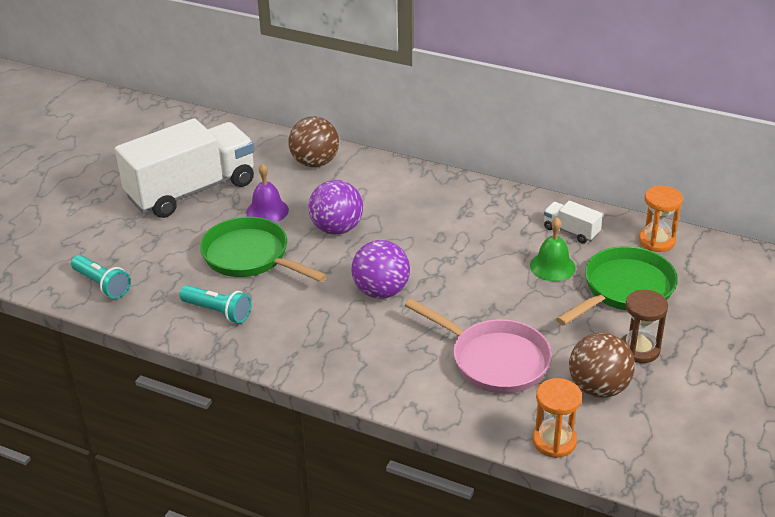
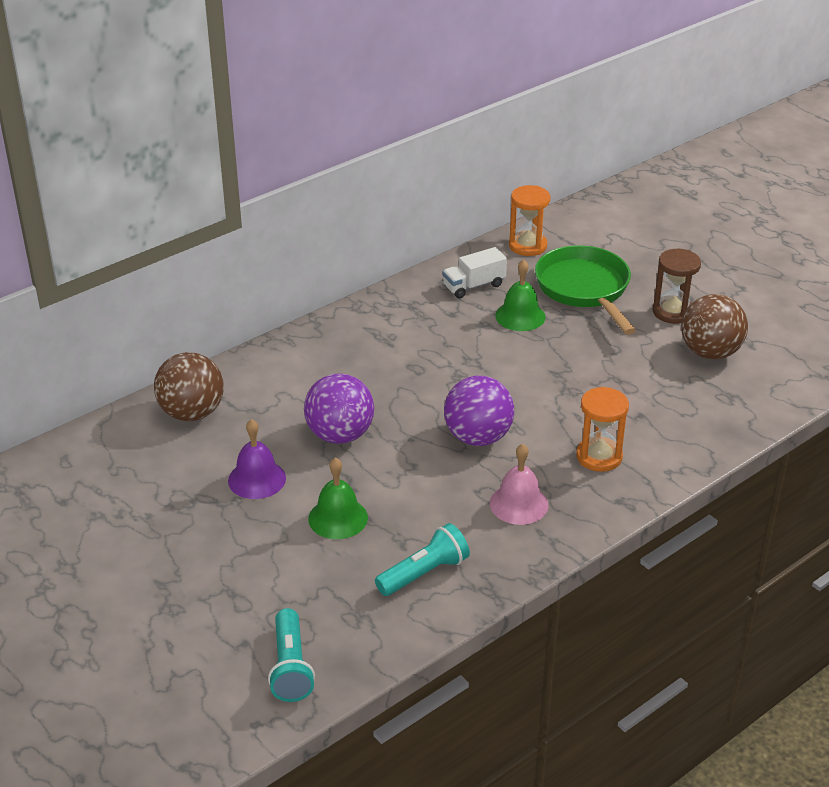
camera: 65 degrees left, 0 degrees up
turquoise flashlight [71,255,131,299] -> turquoise flashlight turned 105 degrees clockwise [268,608,315,702]
white truck [115,118,255,218] -> none
green pan [200,217,327,282] -> green bell [308,457,368,539]
pink pan [405,298,552,393] -> none
orange hourglass [533,378,582,458] -> orange hourglass moved to [576,387,629,472]
none -> pink bell [490,444,549,525]

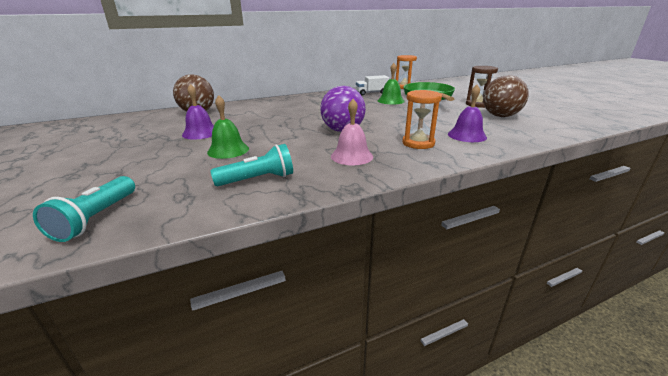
camera: 15 degrees right, 10 degrees down
purple ball [304,373,374,444] -> none
none -> purple bell [448,85,487,142]

